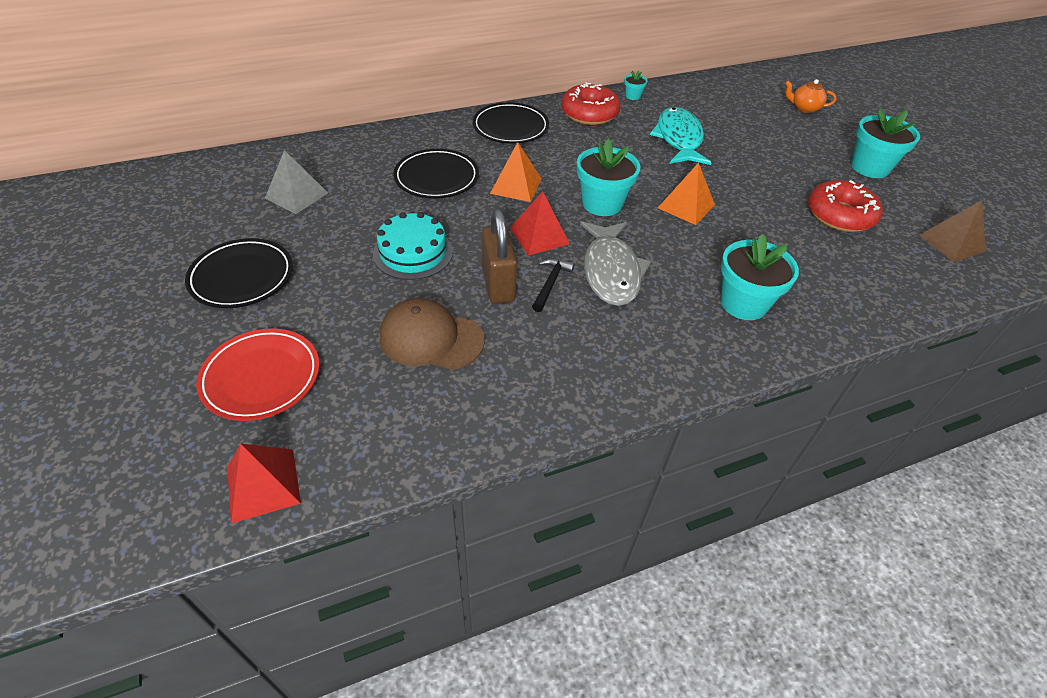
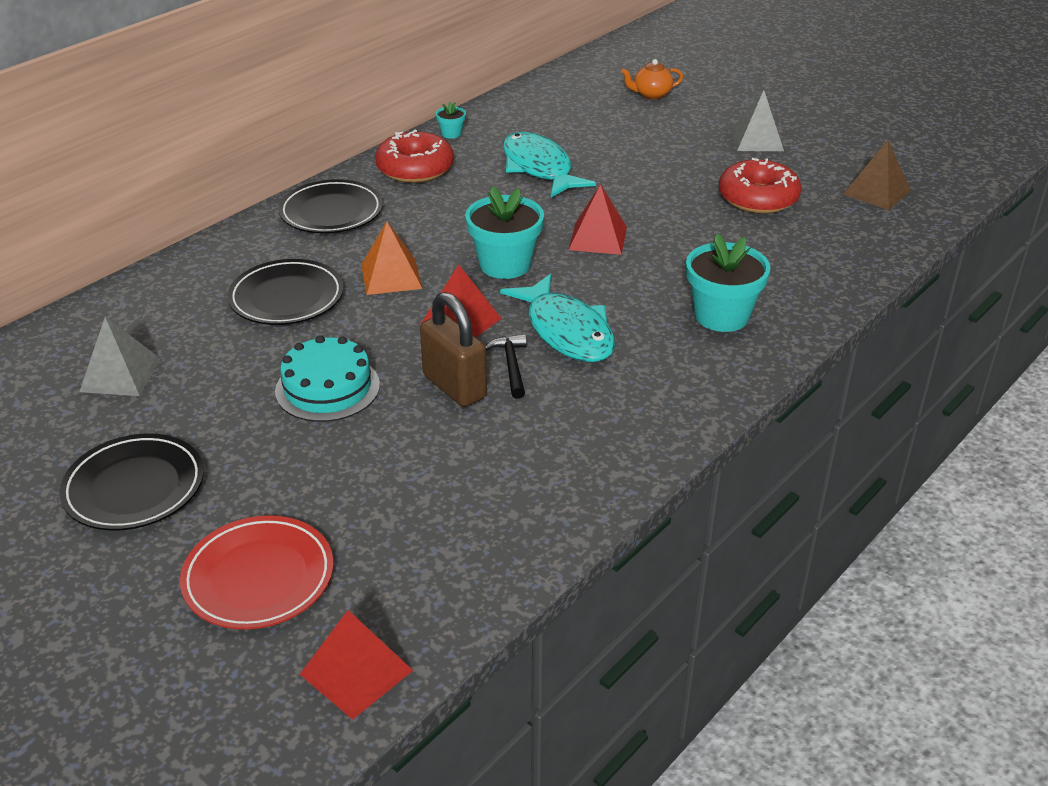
camera: 25 degrees left, 10 degrees down
brown cap [380,298,485,370] -> none
grey fish [580,221,651,306] -> turquoise fish [500,274,615,362]
orange pyramid [658,163,715,225] -> red pyramid [569,184,627,255]
turquoise flower pot [851,109,920,178] -> grey pyramid [731,90,784,151]

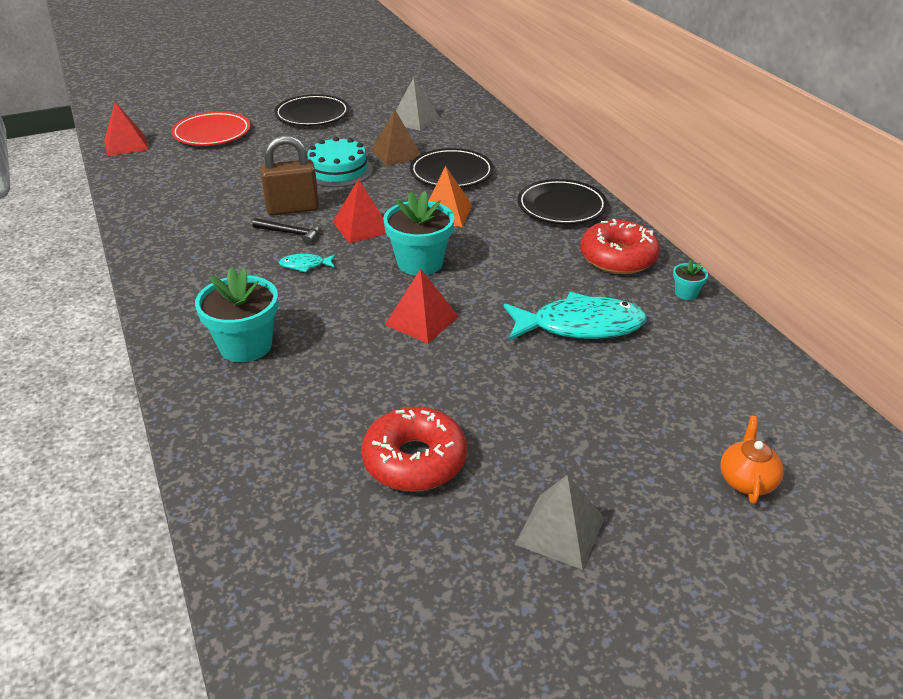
camera: 115 degrees right, 0 degrees up
turquoise fish [500,274,615,362] -> turquoise fish [279,254,335,272], size x0.44
brown pyramid [843,140,911,210] -> brown pyramid moved to [371,110,421,166]

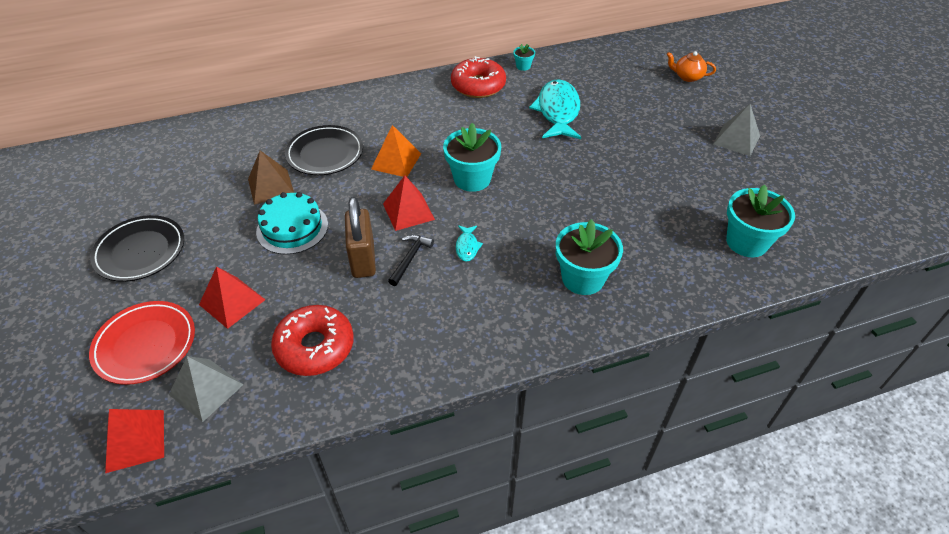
camera: 85 degrees left, 10 degrees up
red donut [361,407,467,492] -> red donut moved to [271,305,354,376]
red pyramid [385,269,459,343] -> red pyramid moved to [199,266,265,329]
grey pyramid [396,78,440,131] -> grey pyramid moved to [169,356,244,422]
black plate [518,179,608,225] -> none
none -> turquoise flower pot [726,184,795,257]

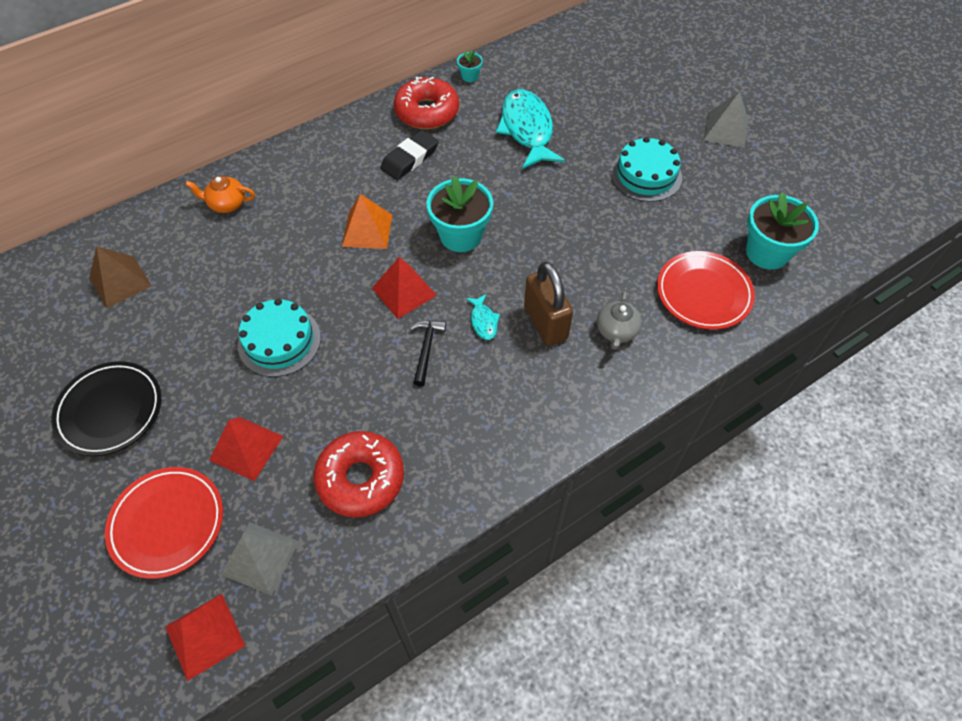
camera: 15 degrees left, 10 degrees up
brown pyramid [248,150,294,205] -> brown pyramid moved to [89,247,152,308]
black plate [285,125,363,175] -> none
brown padlock [345,197,376,278] -> brown padlock moved to [524,262,573,346]
turquoise flower pot [556,219,623,295] -> grey teapot [597,291,642,350]
orange teapot [666,51,716,82] -> orange teapot moved to [185,176,255,213]
none -> black eraser [380,130,439,180]
none -> turquoise cake [611,137,682,202]
none -> red plate [657,251,755,330]

